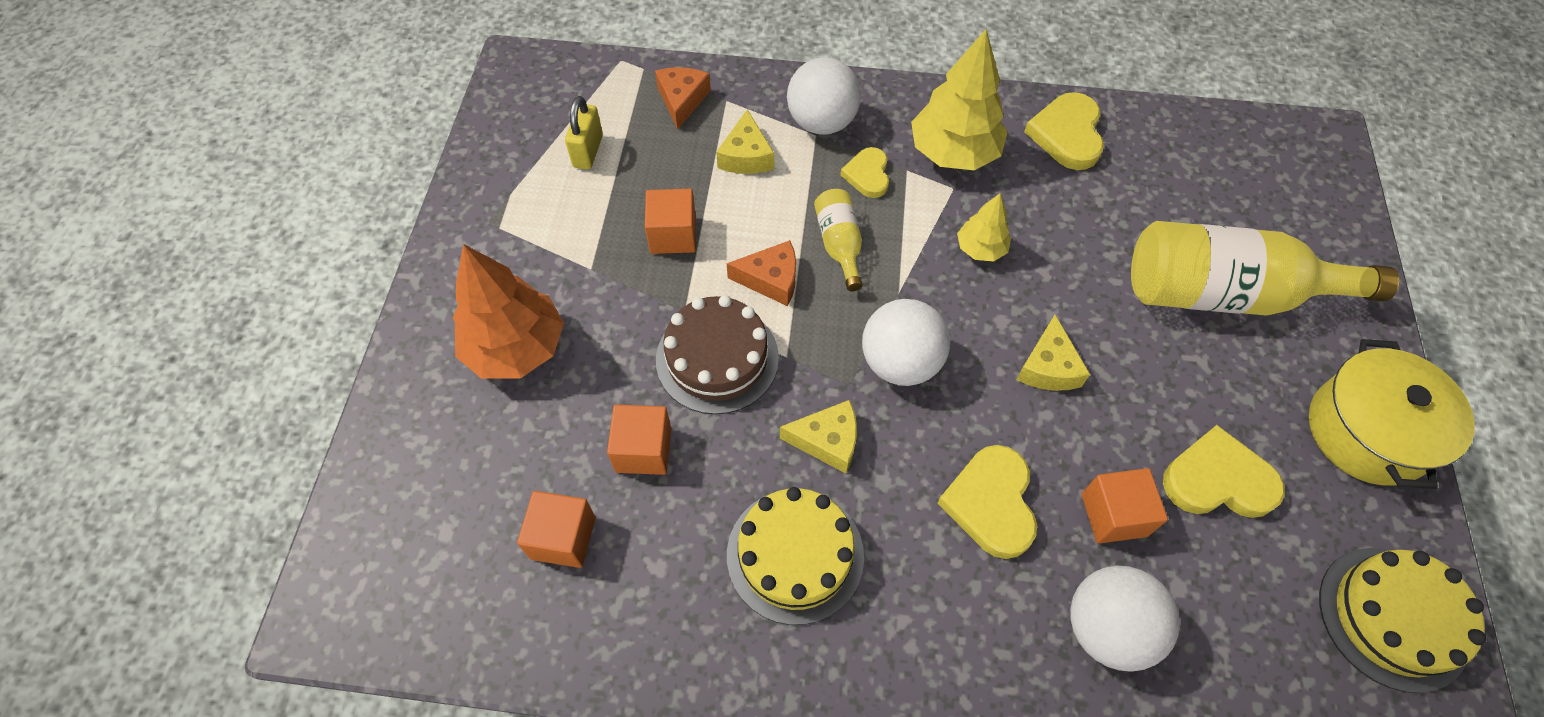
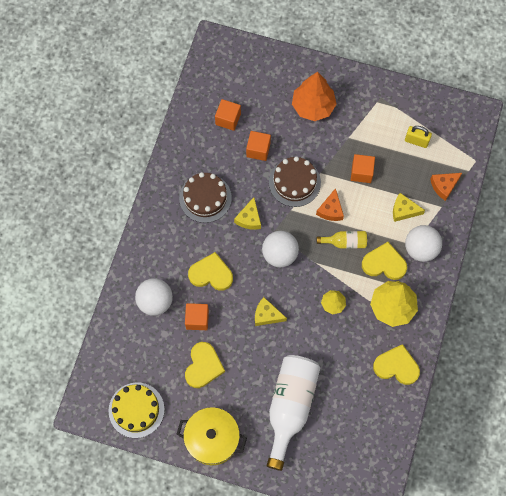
camera: 100 degrees right, 10 degrees up
orange cheese [655,67,711,130] -> orange cheese turned 135 degrees clockwise [430,173,462,201]
yellow cake [727,487,864,625] -> brown cake [179,172,232,223]
yellow heart [840,147,889,198] -> yellow heart [362,242,407,280], size x1.60
yellow bottle [1131,221,1399,316] -> white bottle [267,355,321,471]

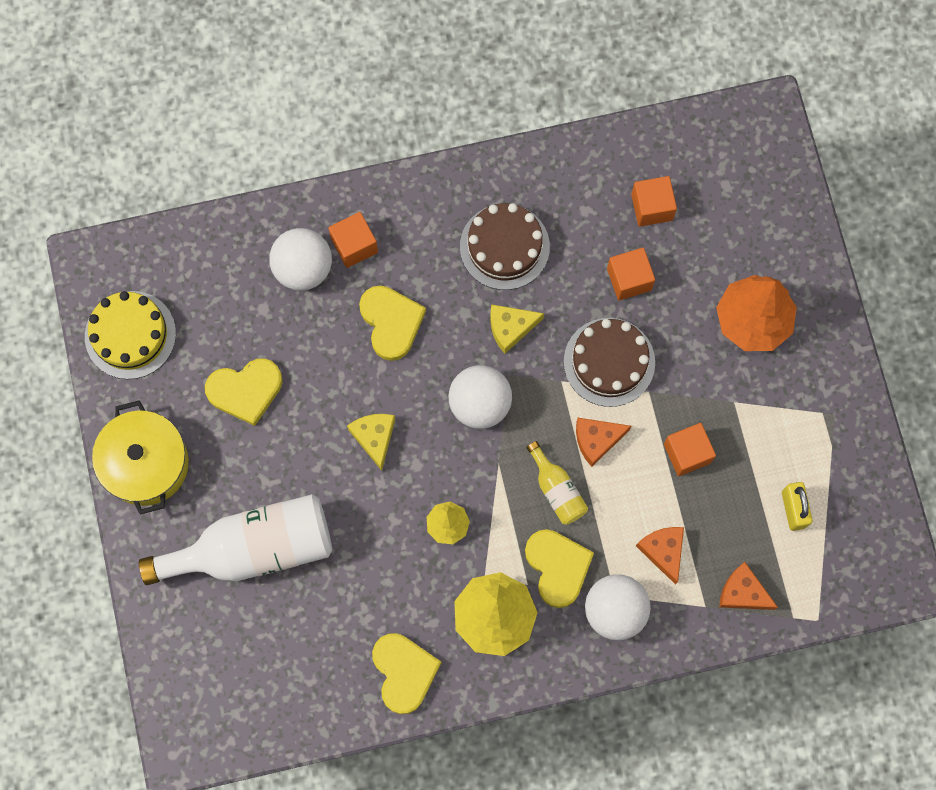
camera: 60 degrees right, 5 degrees up
orange cube [185,303,209,330] -> orange cube moved to [328,212,378,268]
yellow cheese [393,193,425,222] -> orange cheese [636,527,684,585]

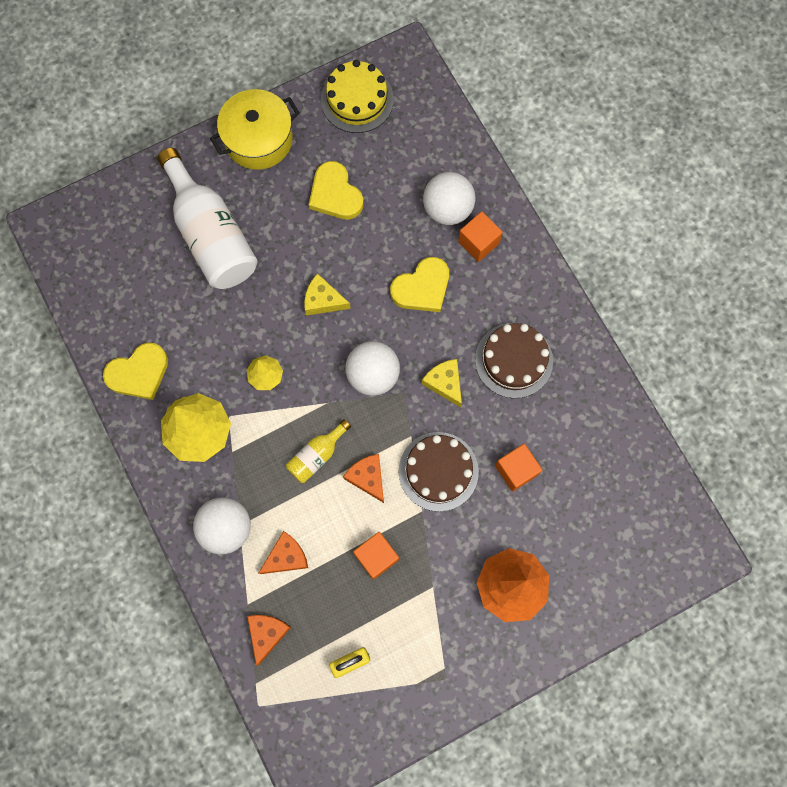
camera: 75 degrees right, 0 degrees up
yellow cheese [347,414,395,471] -> yellow cheese turned 135 degrees counterclockwise [304,273,351,316]
yellow heart [525,529,594,608] -> none
orange cube [631,176,677,227] -> none

